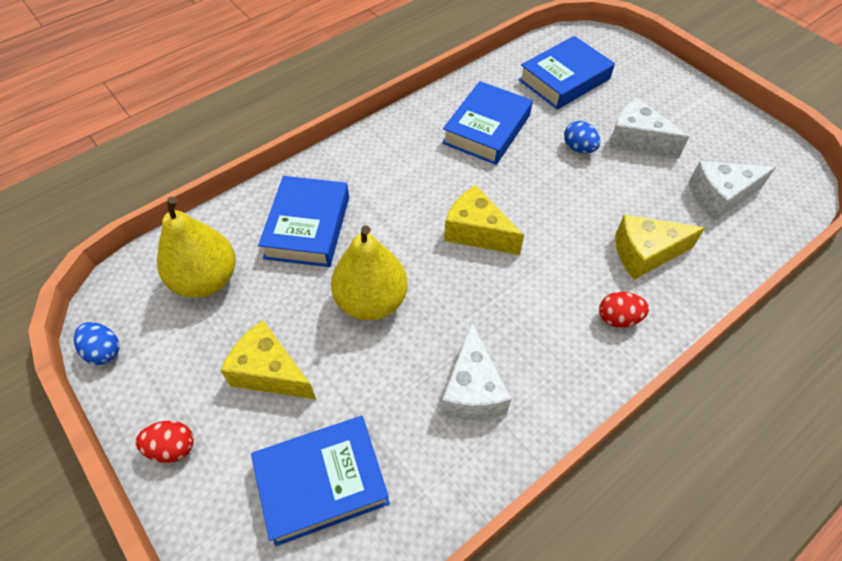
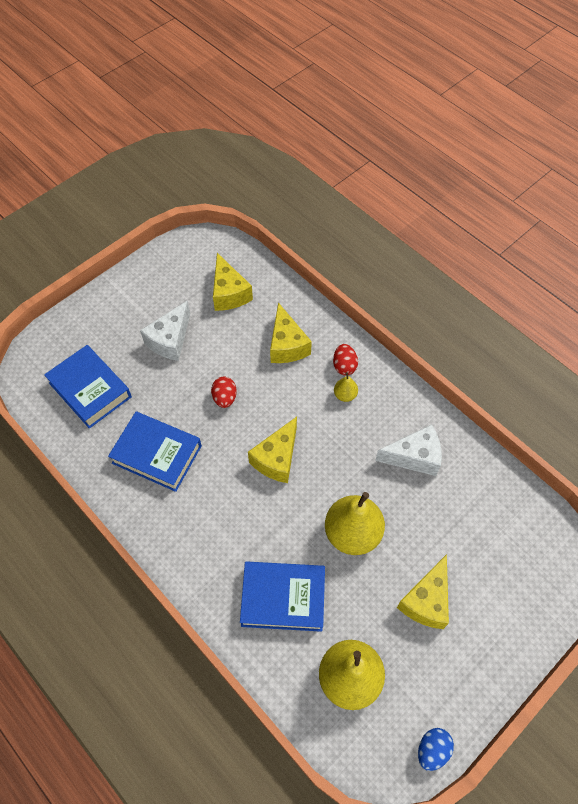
camera: 95 degrees left, 5 degrees up
red egg [136,421,194,463] -> red egg moved to [211,377,237,408]
blue book [251,416,390,546] -> none
blue egg [564,121,600,153] -> none
white cheese [689,161,776,221] -> yellow cheese [213,253,253,311]
none -> yellow pear [334,372,358,402]

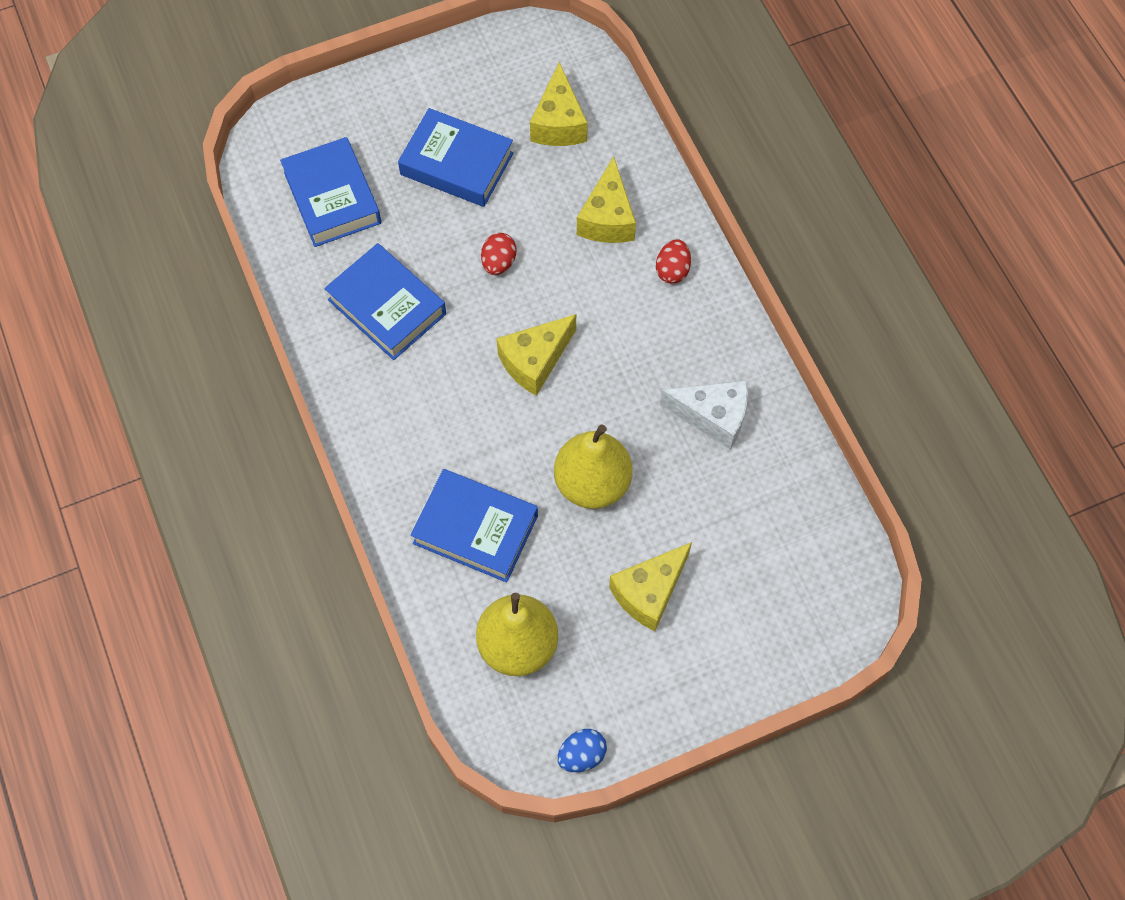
camera: 20 degrees right, 5 degrees up
white cheese [140,300,190,361] -> blue book [398,108,514,207]
yellow pear [334,372,358,402] -> none

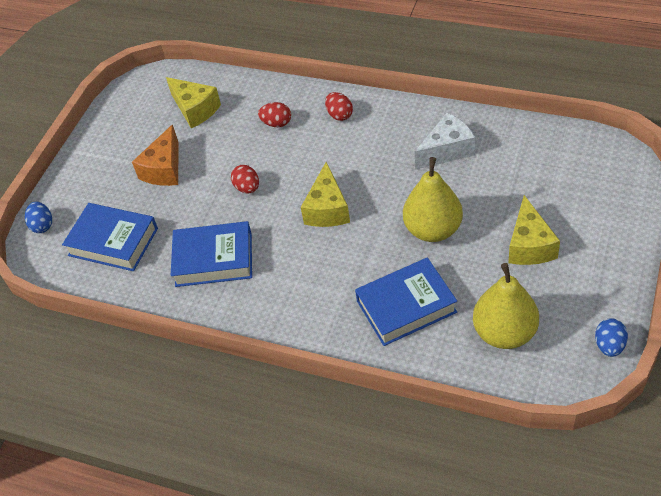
camera: 40 degrees left, 15 degrees down
blue book [398,108,514,207] -> orange cheese [132,124,178,186]
yellow cheese [577,156,636,243] -> red egg [258,102,291,127]
none -> blue egg [25,202,52,233]

